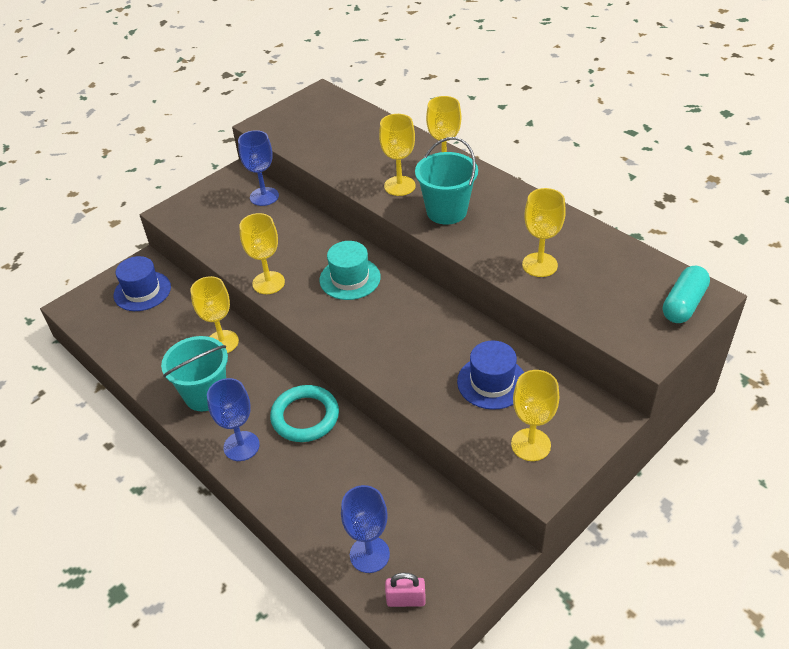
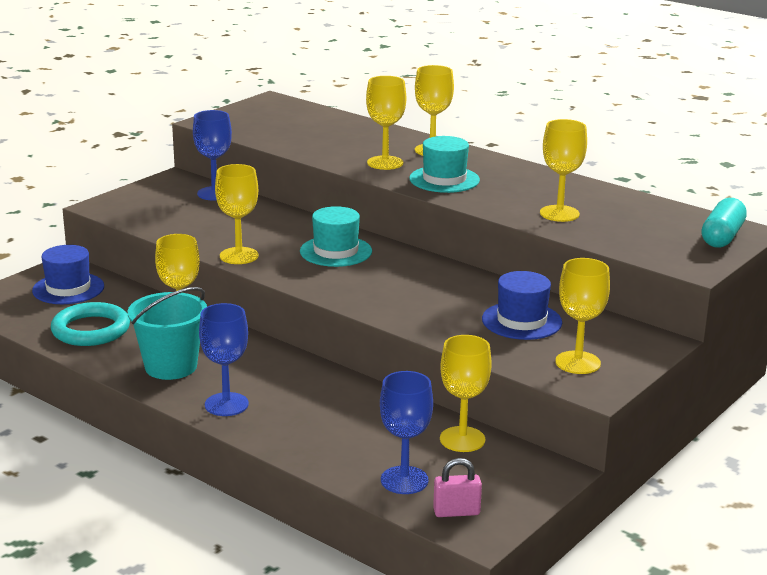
camera: 10 degrees left, 20 degrees down
turquoise ring [270,385,339,442] -> turquoise ring moved to [51,302,130,346]
turquoise bucket [415,137,478,225] -> turquoise hat [409,136,480,193]
none -> yellow goblet [440,335,492,452]

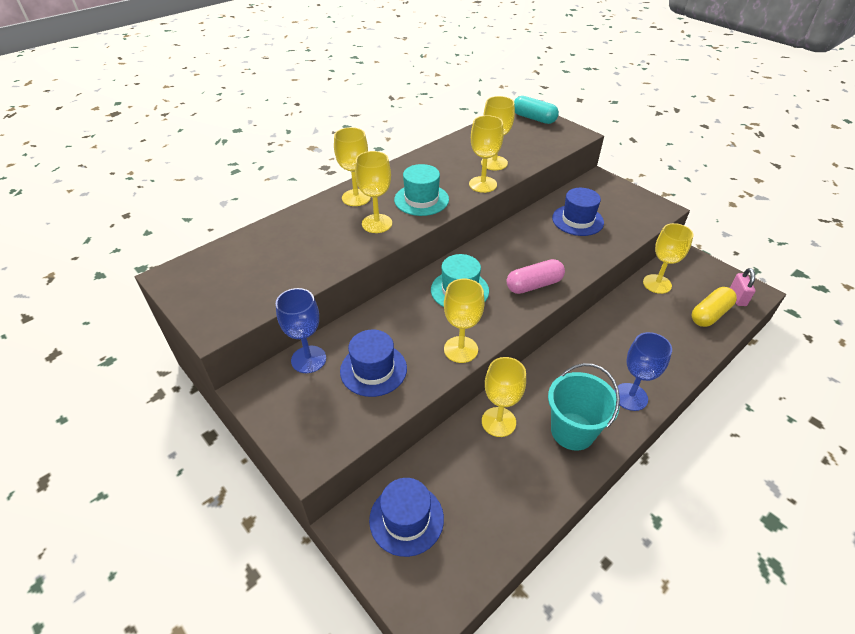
camera: 80 degrees left, 20 degrees up
turquoise ring [51,302,130,346] -> none
blue goblet [380,371,433,494] -> yellow capsule [692,287,737,327]
yellow goblet [556,258,610,374] -> yellow goblet moved to [469,115,504,193]
none -> blue hat [340,330,407,397]
none -> pink capsule [507,259,565,294]

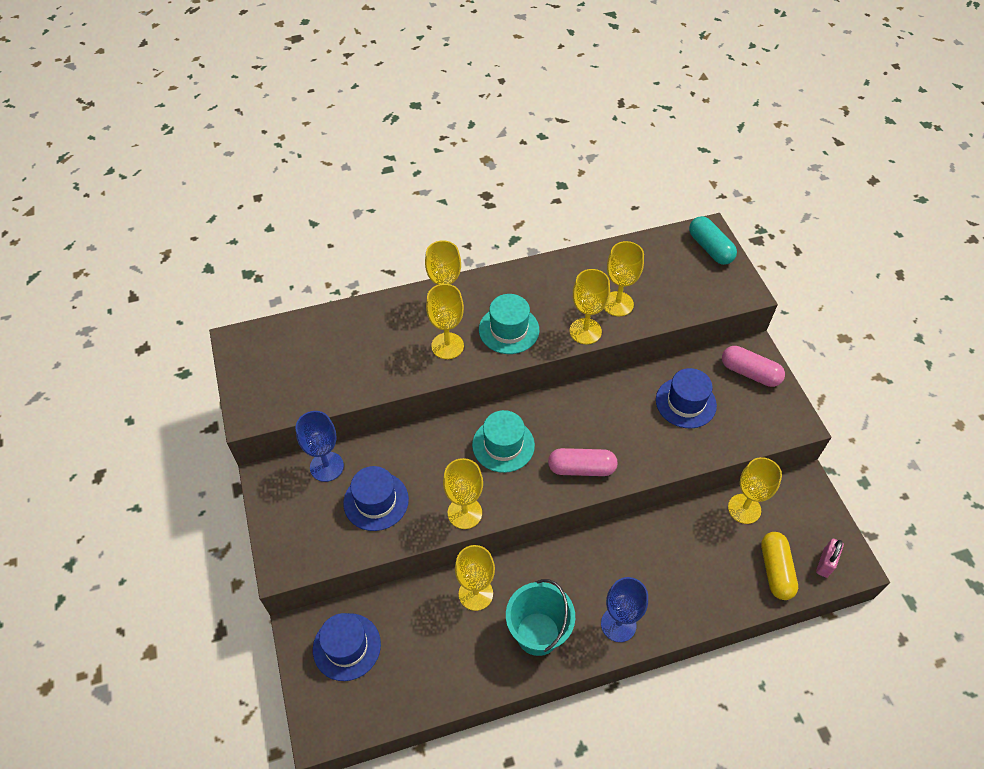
camera: 25 degrees right, 10 degrees up
yellow capsule [692,287,737,327] -> yellow capsule turned 75 degrees counterclockwise [761,532,798,600]
none -> pink capsule [722,346,785,387]

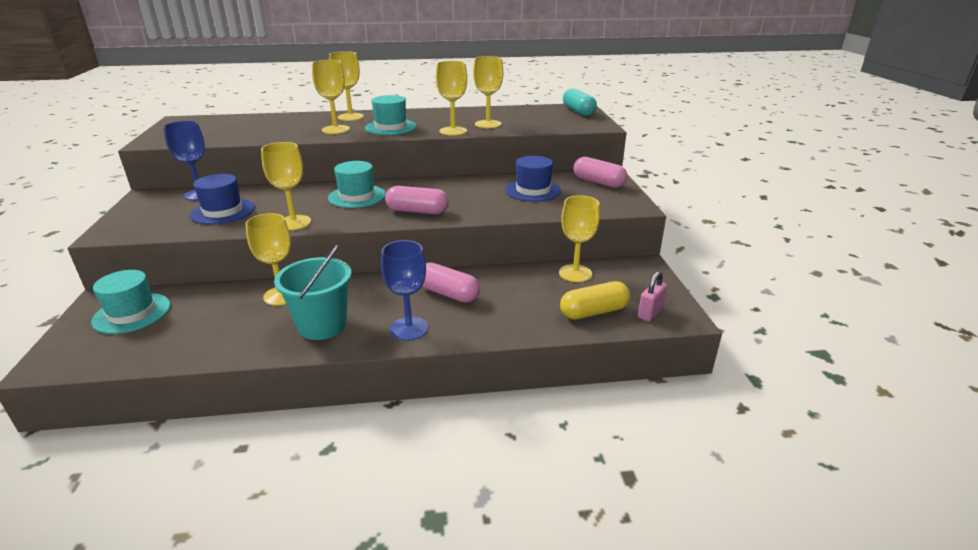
camera: 10 degrees right, 25 degrees down
blue hat [313,613,381,681] -> turquoise hat [91,270,171,334]
yellow capsule [761,532,798,600] -> yellow capsule turned 60 degrees clockwise [560,281,630,319]
none -> pink capsule [422,263,480,303]

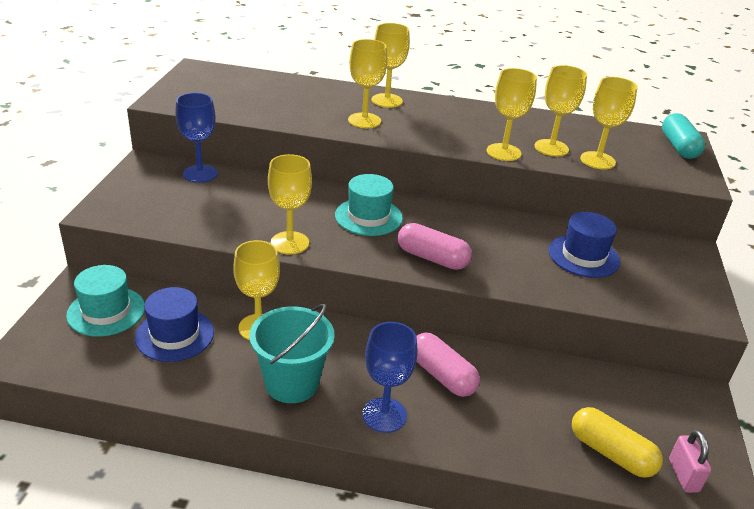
camera: 15 degrees right, 5 degrees up
blue hat [190,174,255,225] -> blue hat moved to [135,287,214,362]
turquoise hat [365,95,417,135] -> none
yellow goblet [559,195,600,282] -> yellow goblet moved to [580,77,638,169]
yellow capsule [560,281,630,319] -> yellow capsule turned 45 degrees clockwise [572,407,663,478]
pink capsule [573,157,627,188] -> none
pink padlock [638,271,667,322] -> pink padlock turned 60 degrees counterclockwise [669,430,712,493]

